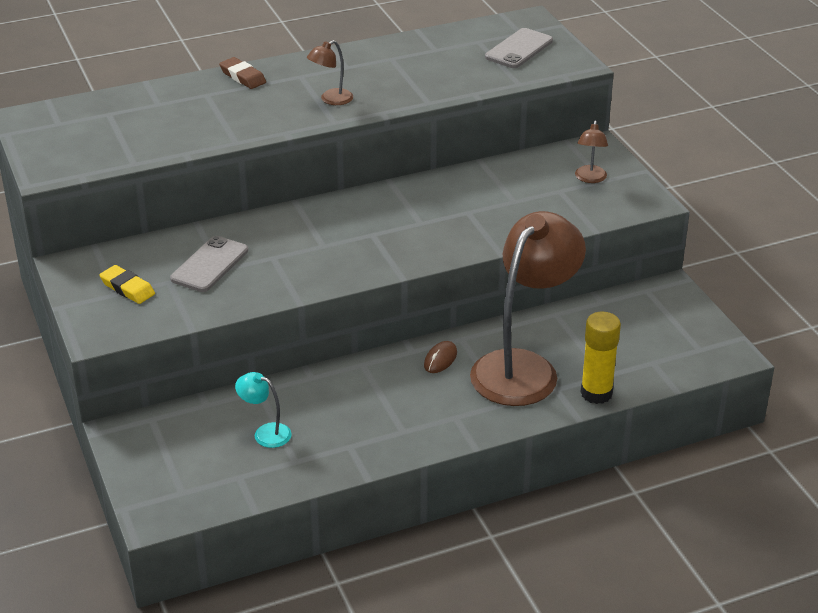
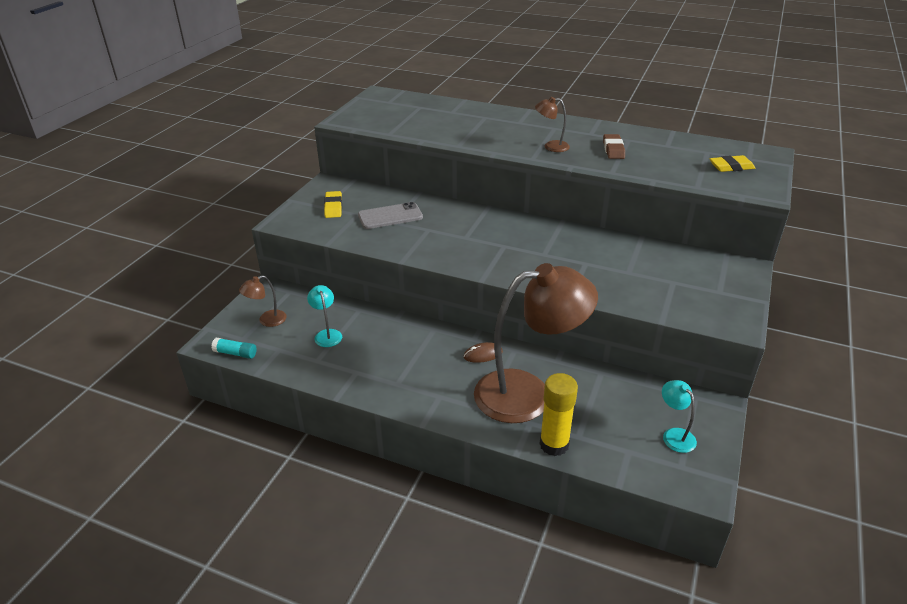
camera: 45 degrees right, 0 degrees up
brown eraser [219,57,266,89] -> brown eraser moved to [603,134,625,159]
grey phone [485,28,553,68] -> yellow eraser [710,155,755,172]
brown lamp [575,120,608,183] -> brown lamp moved to [239,275,287,327]
none -> turquoise glue stick [211,338,257,359]
none -> turquoise lamp [662,380,697,453]

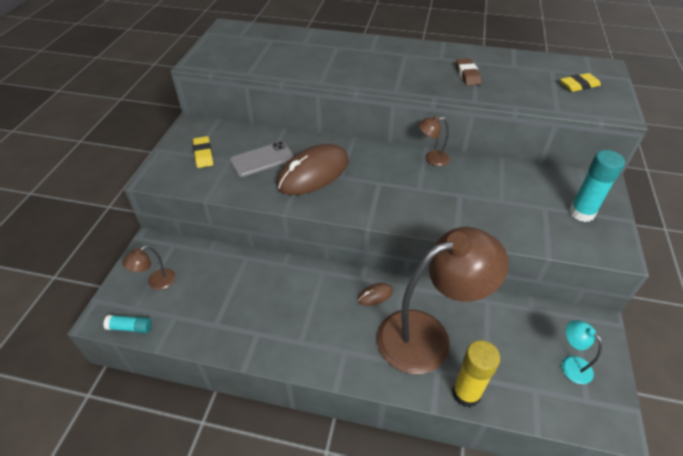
camera: 10 degrees left, 10 degrees up
turquoise lamp [307,285,342,347] -> none
brown lamp [535,97,570,152] -> brown lamp moved to [419,116,450,166]
none -> brown mouse [276,144,349,195]
none -> turquoise glue stick [569,150,625,222]

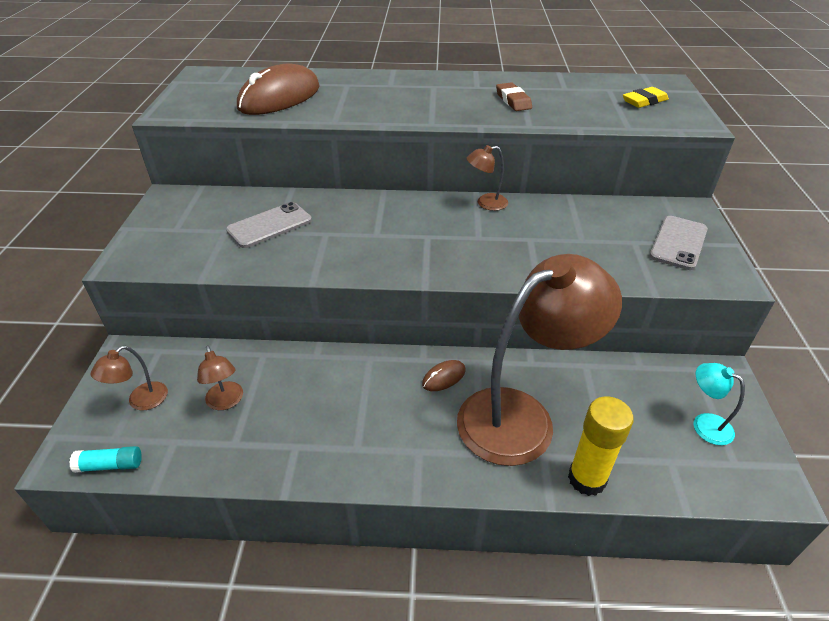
camera: 10 degrees left, 5 degrees down
yellow eraser [193,136,213,168] -> none
brown mouse [276,144,349,195] -> brown mouse moved to [237,63,320,115]
turquoise glue stick [569,150,625,222] -> grey phone [650,216,708,270]
none -> brown lamp [197,346,243,410]

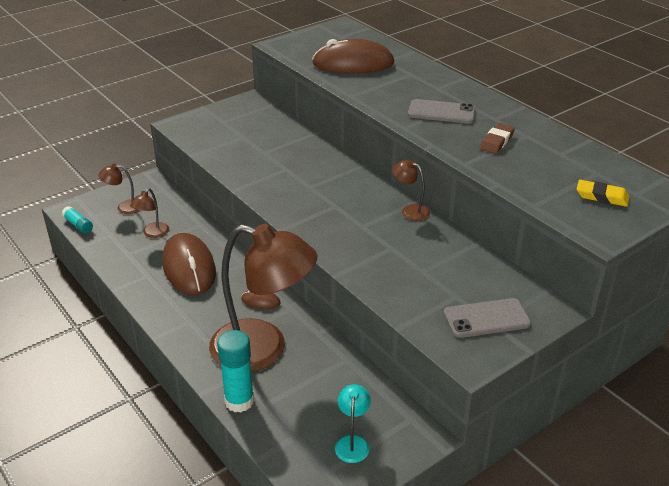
camera: 50 degrees right, 5 degrees down
grey phone [226,202,312,248] -> grey phone moved to [408,99,476,124]
yellow glue stick [568,396,634,496] -> turquoise glue stick [217,330,254,413]
none -> brown mouse [162,233,216,295]

